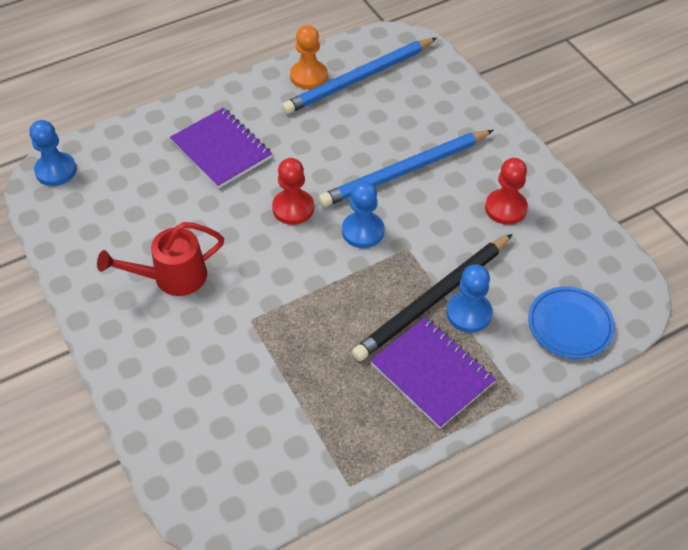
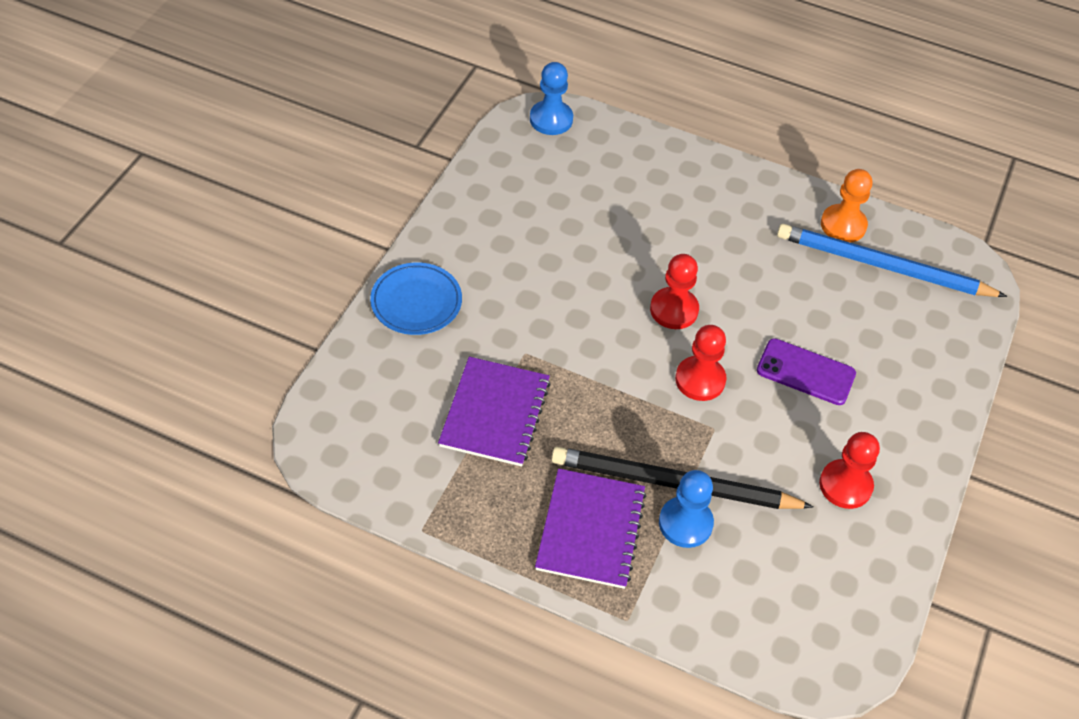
camera: 50 degrees right, 0 degrees up
red watering can [97,222,224,296] -> none
purple notebook [170,107,272,189] -> purple notebook moved to [438,357,551,466]
blue pencil [319,130,494,207] -> purple phone [757,338,856,405]
blue pawn [342,181,384,248] -> red pawn [675,325,726,401]
blue plate [528,286,615,359] -> blue plate moved to [370,262,462,335]

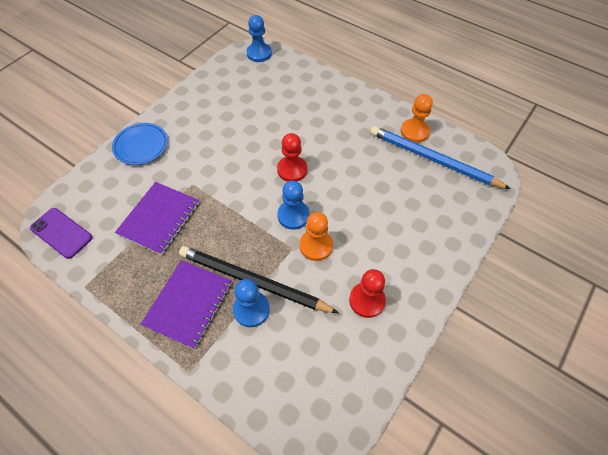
camera: 15 degrees right, 5 degrees up
red pawn [675,325,726,401] -> blue pawn [277,181,310,230]
purple phone [757,338,856,405] -> purple phone moved to [30,208,92,259]
none -> orange pawn [299,212,333,261]

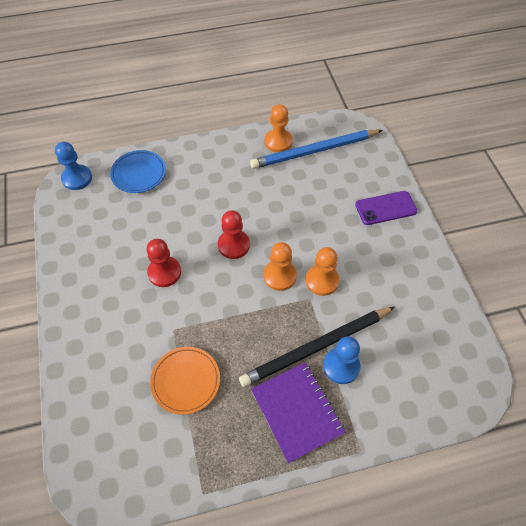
camera: 50 degrees left, 0 degrees up
purple phone [30,208,92,259] -> purple phone moved to [355,191,417,225]
blue plate [112,123,168,165] -> blue plate moved to [110,150,166,193]
purple notebook [115,182,199,255] -> orange plate [150,347,220,415]
blue pawn [277,181,310,230] -> orange pawn [264,242,297,291]
red pawn [349,269,386,318] -> red pawn moved to [146,239,181,287]

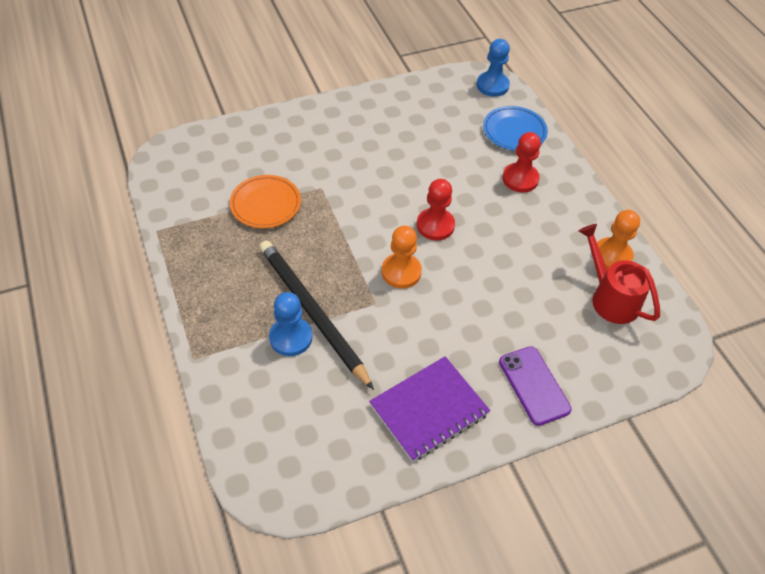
camera: 80 degrees right, 5 degrees down
red pawn [146,239,181,287] -> red pawn moved to [502,132,541,193]
blue pencil [250,130,383,169] -> red watering can [579,224,660,324]
purple notebook [251,362,346,463] -> purple notebook moved to [369,356,490,462]
orange pawn [306,247,339,296] -> none

